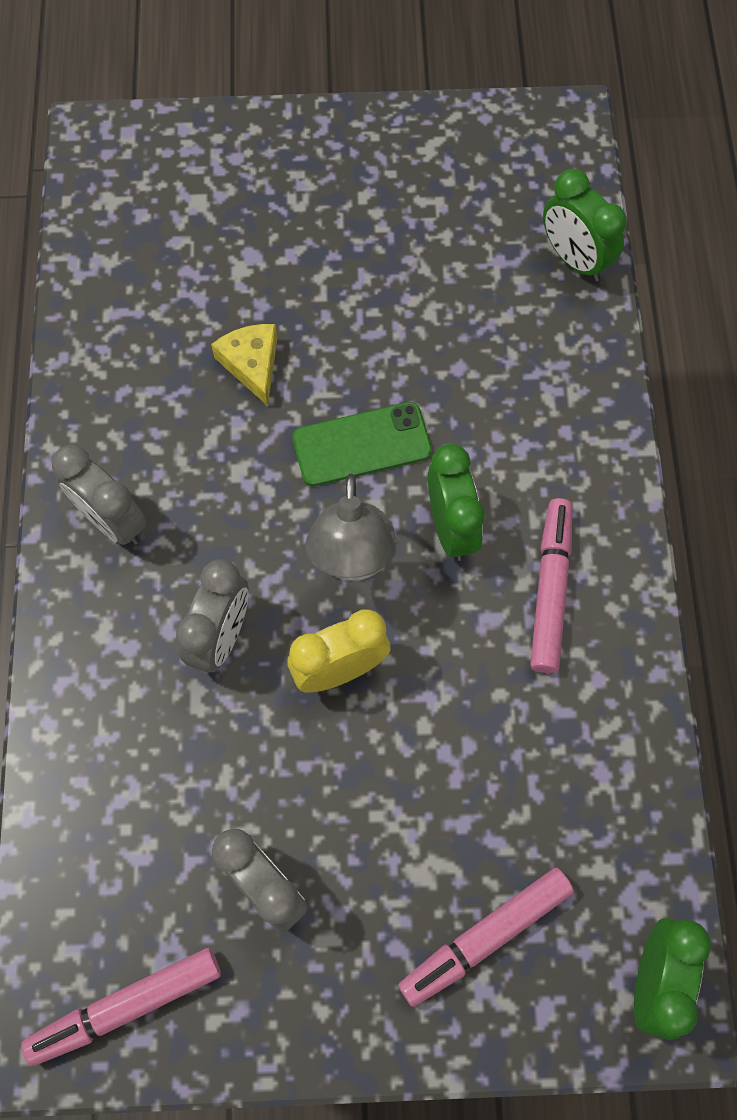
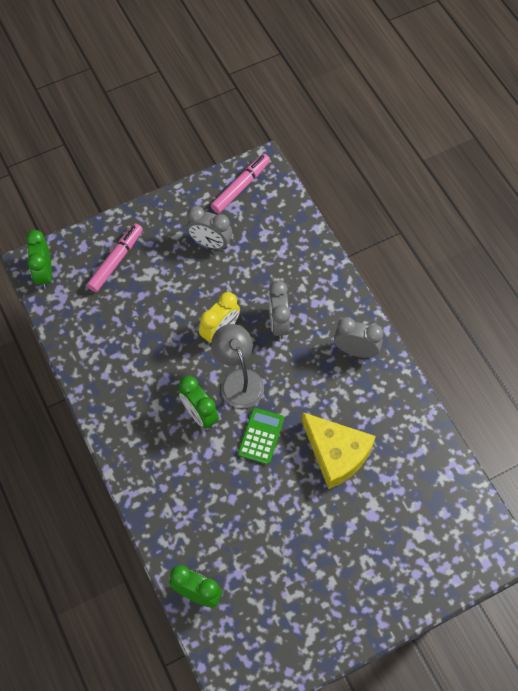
camera: 155 degrees right, 5 degrees down
yellow cheese [211,324,277,406] -> yellow cheese [302,412,376,489], size x1.78
green phone [292,402,432,486] -> green calculator [238,408,284,465]
pink marker [530,498,572,673] -> none

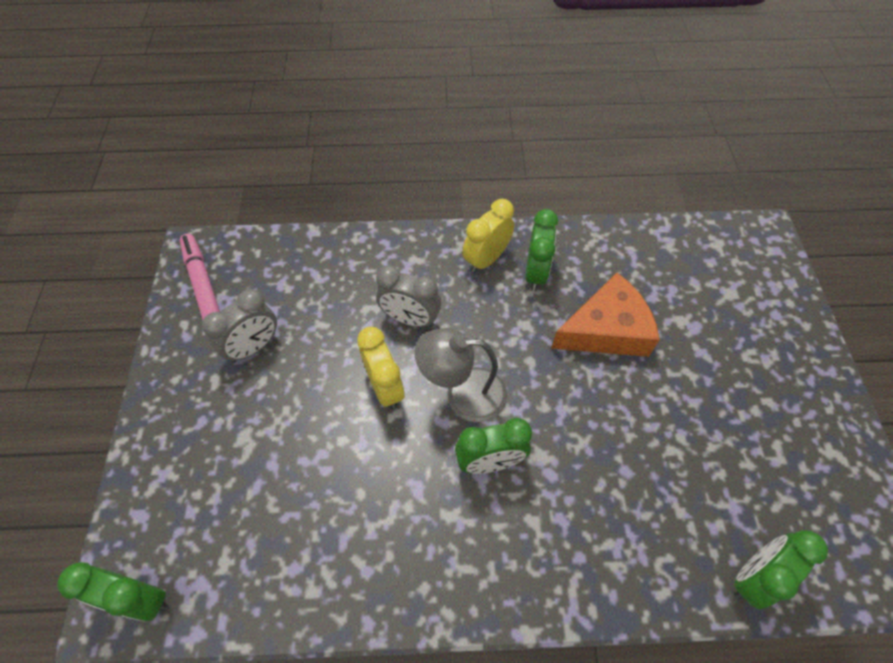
camera: 65 degrees left, 5 degrees down
pink marker [87,223,143,292] -> none
green calculator [238,408,284,465] -> none
yellow cheese [302,412,376,489] -> orange cheese [551,273,660,357]
grey clock [334,317,383,358] -> yellow clock [462,199,514,273]
none -> green clock [525,209,558,291]

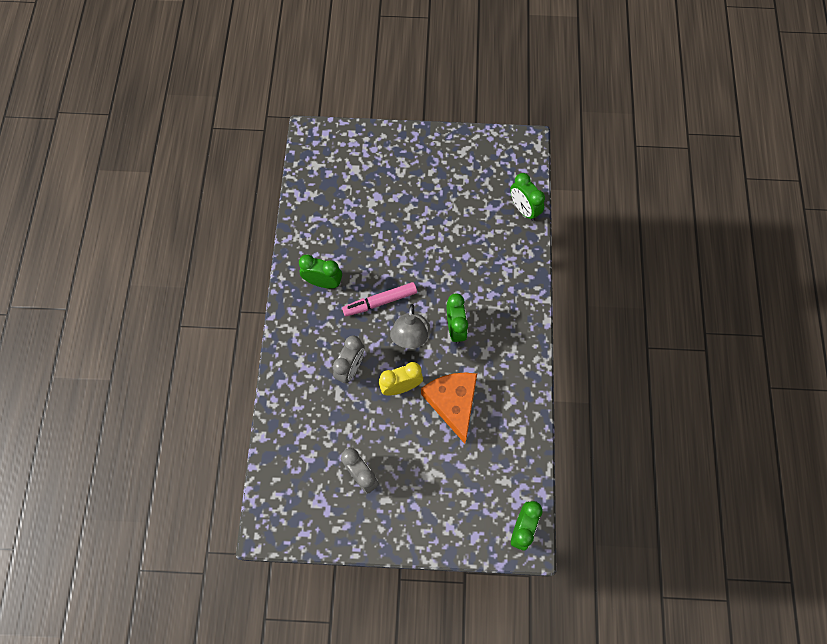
camera: 85 degrees left, 10 degrees up
pink marker [180,234,220,320] -> pink marker moved to [342,282,417,316]
yellow clock [462,199,514,273] -> none
orange cheese [551,273,660,357] -> orange cheese moved to [421,373,477,444]

